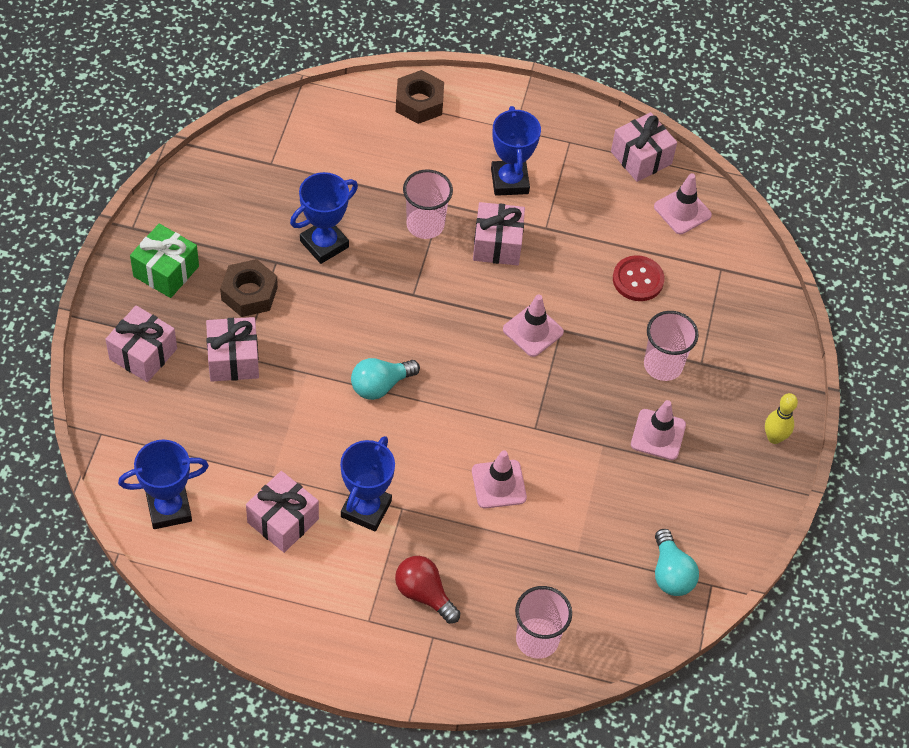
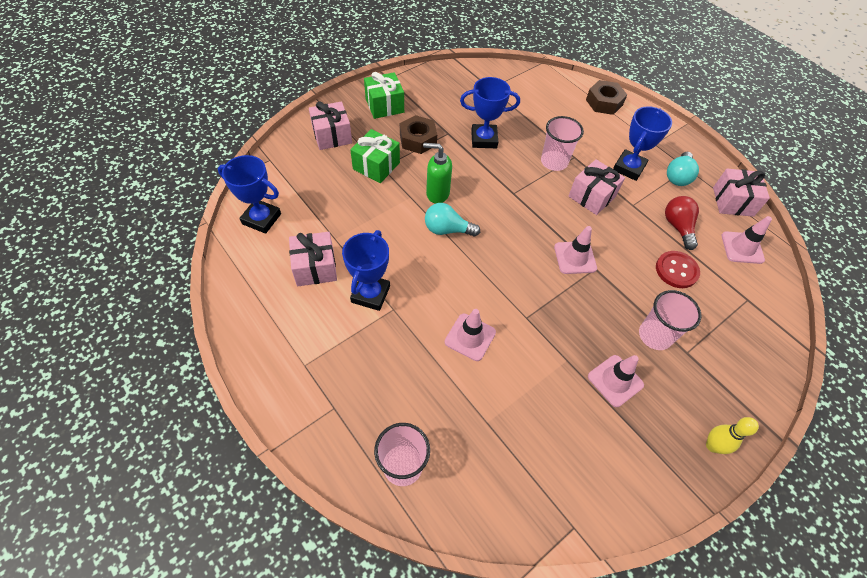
camera: 40 degrees right, 0 degrees up
pink gift [206,317,259,382] -> green gift [350,129,400,183]
blue trophy [340,436,395,531] -> blue trophy turned 45 degrees counterclockwise [342,230,390,311]
red light bulb [395,556,460,624] -> red light bulb moved to [665,196,699,250]
turquoise light bulb [655,529,699,596] -> turquoise light bulb moved to [667,152,699,186]
none -> green soap dispenser [423,143,452,204]

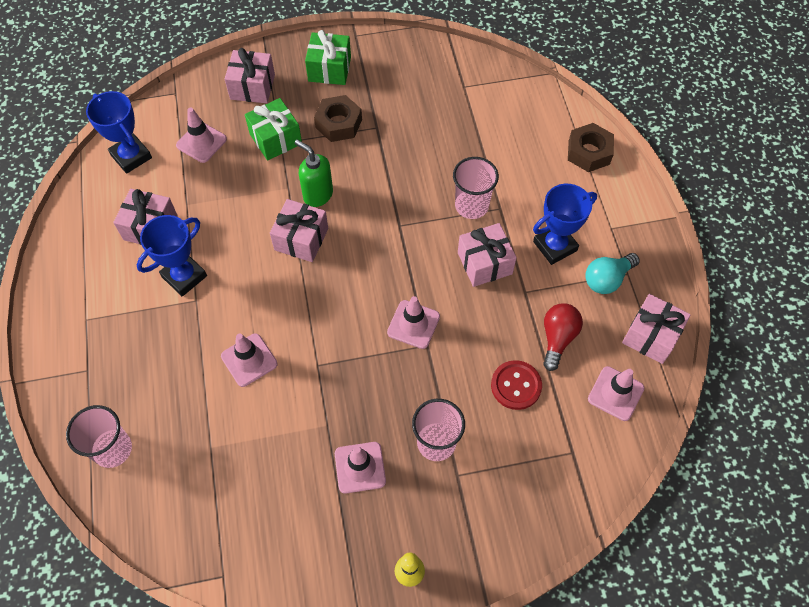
camera: 30 degrees right, 5 degrees up
turquoise light bulb [425,203,480,237] -> pink gift [270,199,328,262]
blue trophy [460,77,520,148] -> none
none -> pink traffic cone [176,108,227,163]

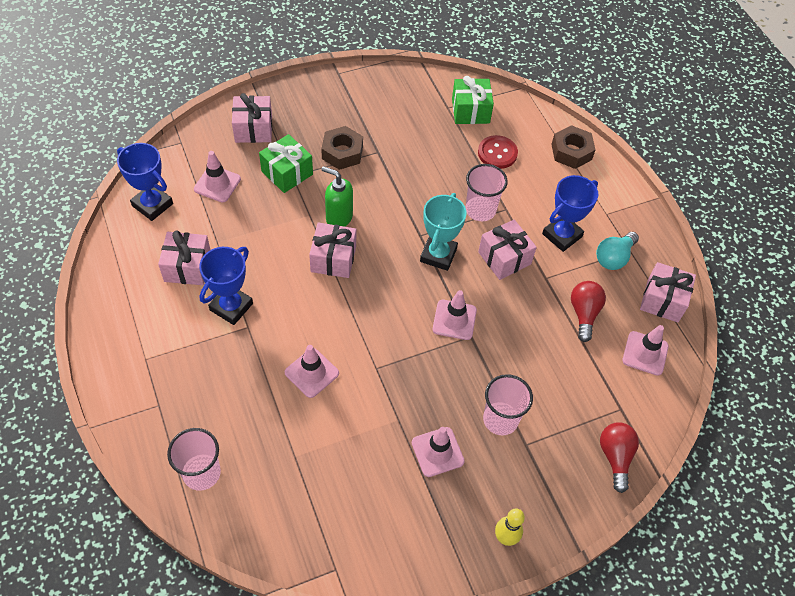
camera: 15 degrees left, 5 degrees down
green gift [305,30,351,85] -> green gift moved to [452,76,494,124]
red button [491,360,542,410] -> red button moved to [478,135,518,169]
none -> turquoise trophy [420,193,467,271]
none -> red light bulb [600,422,639,493]

